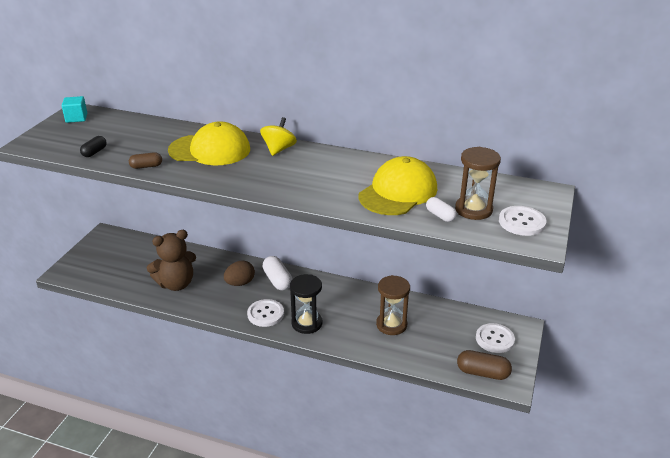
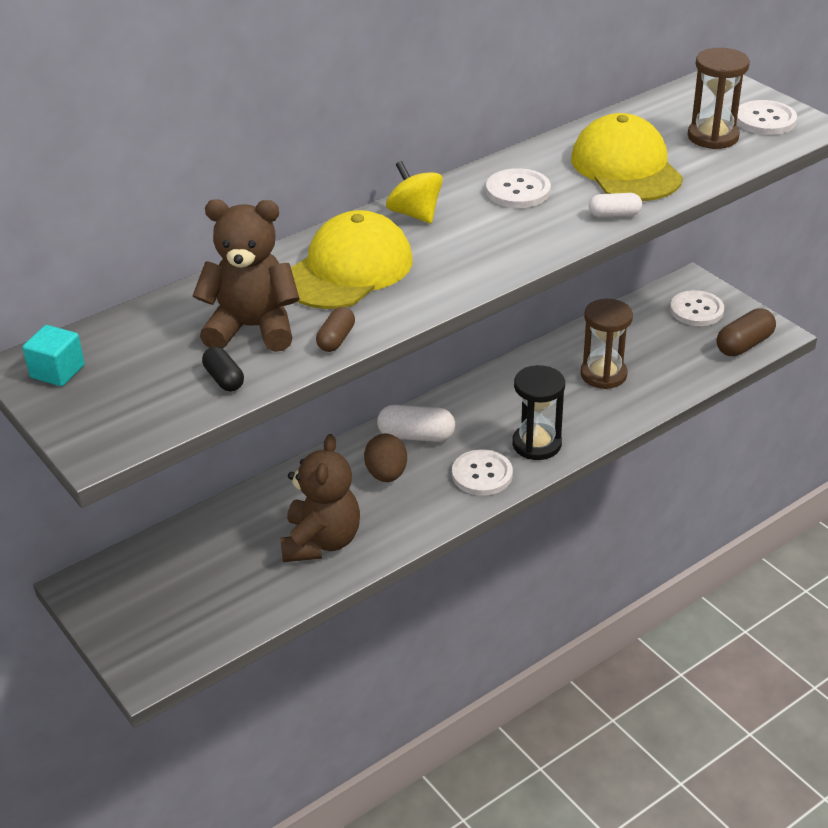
camera: 55 degrees left, 5 degrees up
white capsule [426,197,457,222] -> white capsule moved to [589,193,642,218]
none -> brown teddy bear [193,199,300,352]
none -> white button [486,168,551,208]

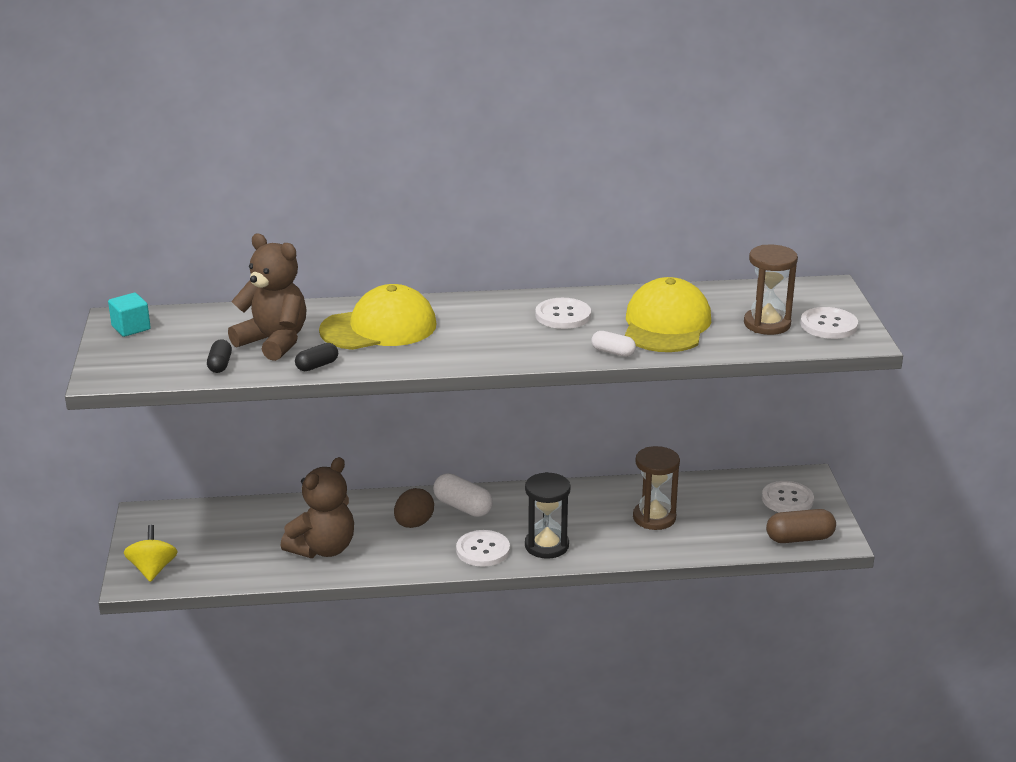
camera: 30 degrees right, 10 degrees down
brown capsule [316,307,355,352] -> black capsule [295,343,338,371]
yellow spinning top [386,161,443,223] -> yellow spinning top moved to [124,525,178,582]

